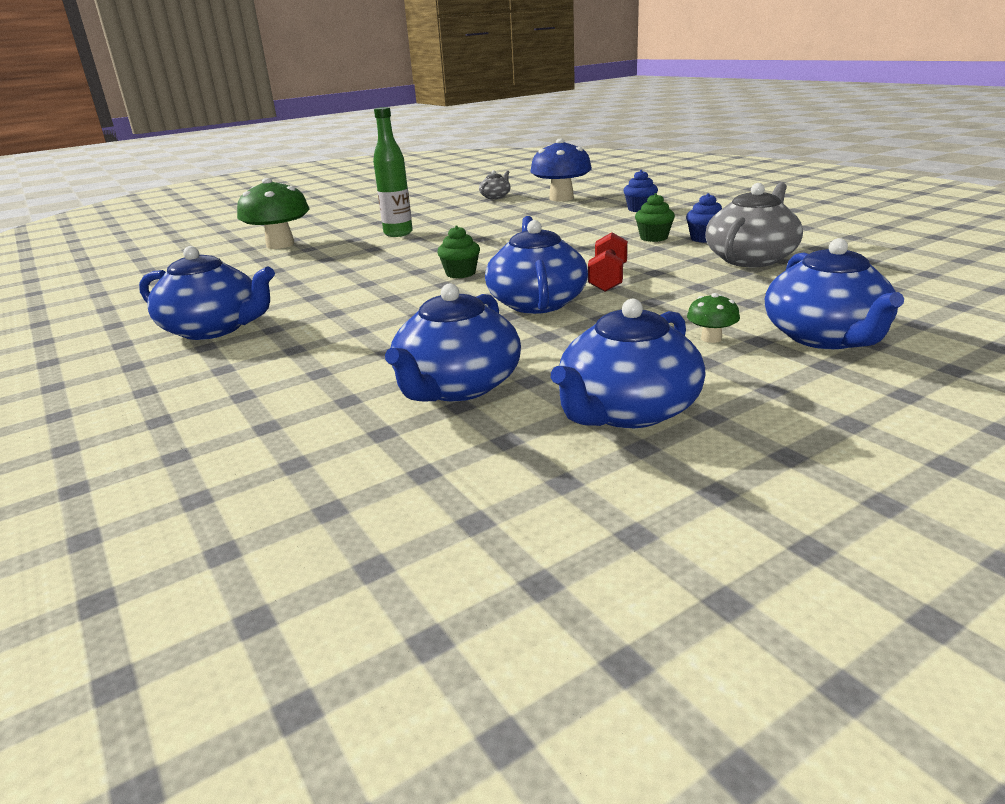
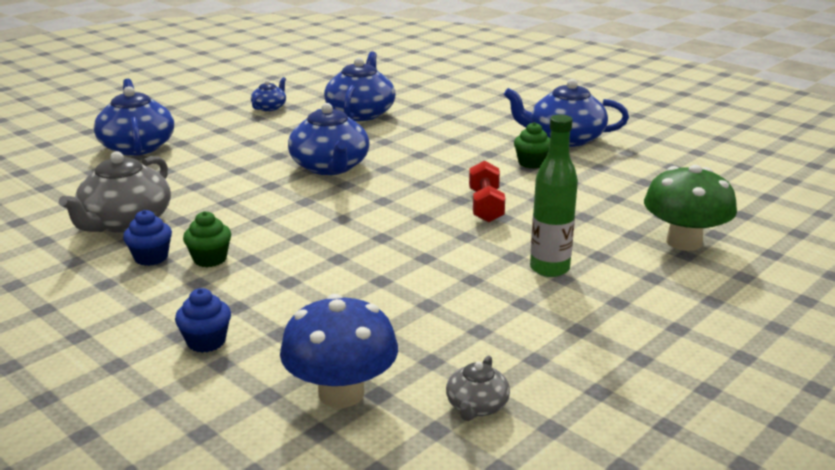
camera: 165 degrees right, 0 degrees up
green cupcake [437,226,480,279] -> green cupcake moved to [514,122,550,169]
blue teapot [551,299,706,428] -> blue teapot [251,77,286,111], size x0.50
red dumbbell [588,232,628,292] -> red dumbbell moved to [469,160,505,223]
green mushroom [687,293,740,343] -> none

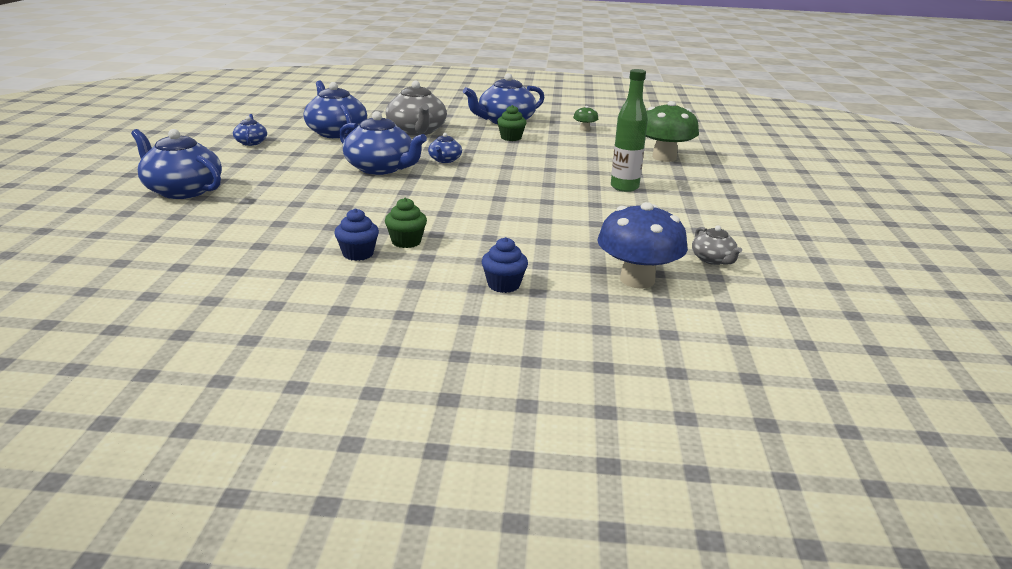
camera: 40 degrees left, 0 degrees up
grey teapot [59,151,171,233] -> grey teapot moved to [386,81,447,136]
red dumbbell [469,160,505,223] -> none
none -> blue teapot [428,133,462,163]
none -> green mushroom [573,106,598,131]

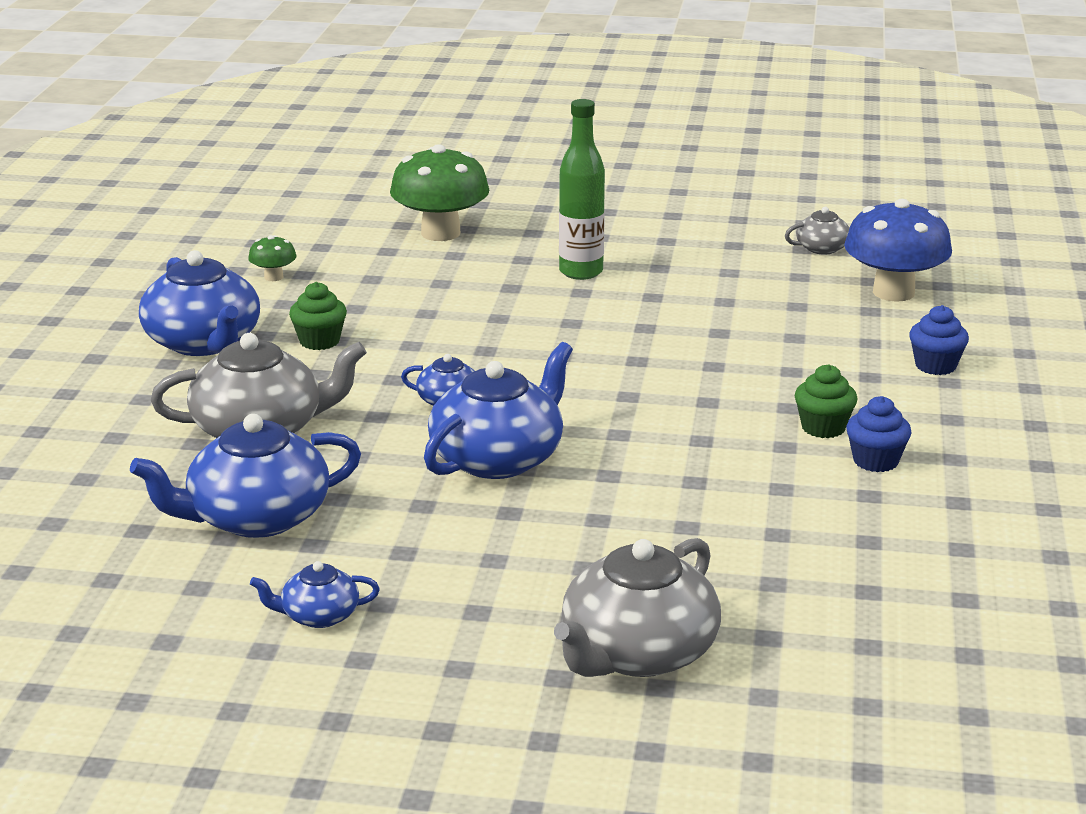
camera: 85 degrees left, 0 degrees up
blue teapot [131,129,222,199] -> grey teapot [554,538,721,677]

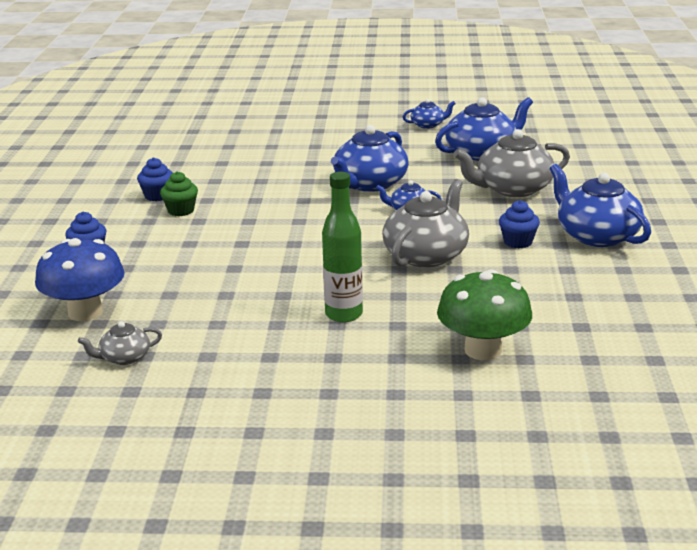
camera: 175 degrees right, 0 degrees up
green mushroom [248,235,297,281] -> none
green cupcake [289,282,347,350] -> blue cupcake [499,200,540,248]
grey teapot [554,538,721,677] -> grey teapot moved to [382,179,469,267]

